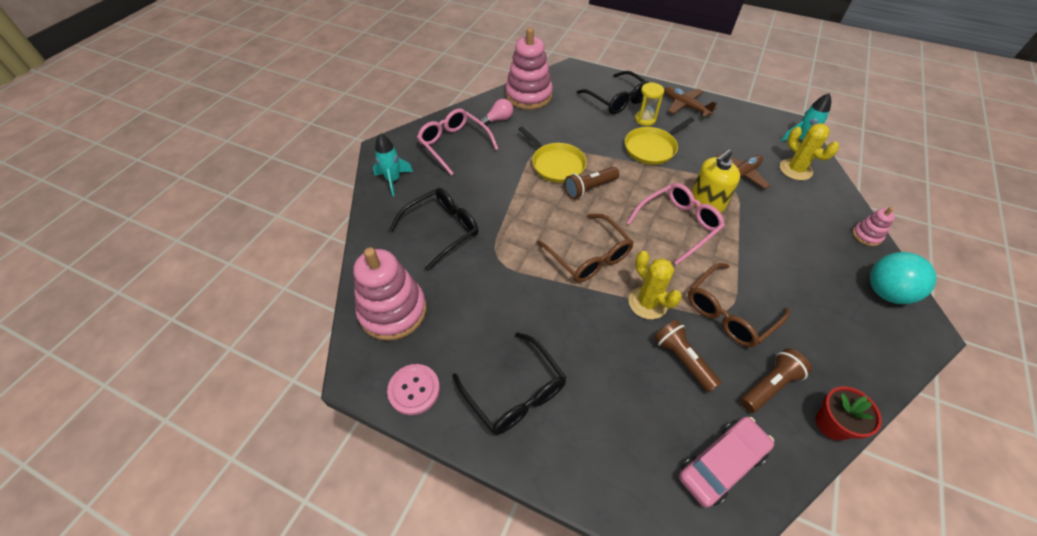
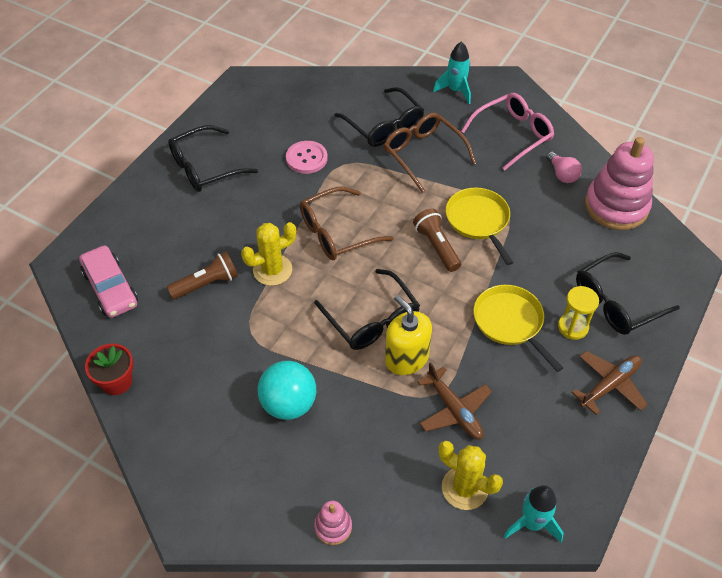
camera: 95 degrees right, 0 degrees up
pink stacking toy [353,248,427,341] -> none
pink button [387,364,440,415] -> pink button moved to [286,141,328,174]
yellow pan [518,126,587,183] -> yellow pan turned 105 degrees clockwise [446,187,513,265]
pink glasses [627,183,725,265] -> black glasses [314,269,420,350]
brown glasses [688,263,790,347] -> brown glasses moved to [384,112,476,193]
brown flashlight [740,348,812,413] -> none
yellow cactus [780,123,839,180] -> yellow cactus turned 60 degrees clockwise [438,440,503,510]
turquoise ball [870,252,937,304] -> turquoise ball moved to [258,361,316,420]

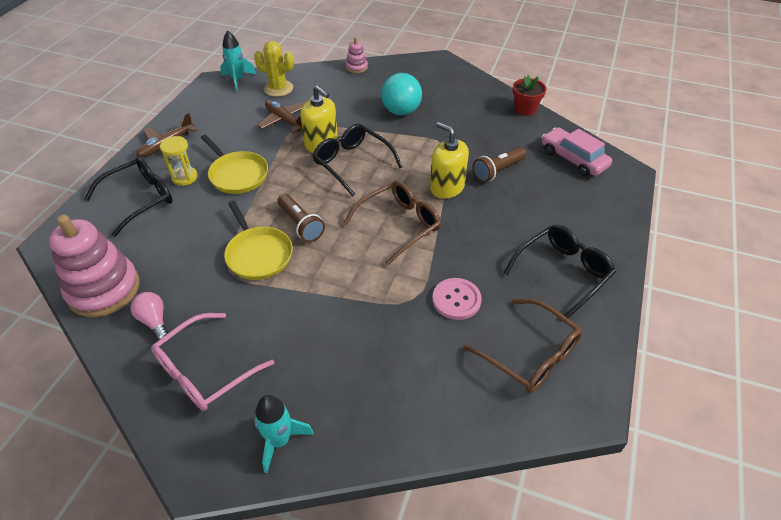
camera: 170 degrees right, 5 degrees down
yellow cactus [241,222,296,286] -> yellow soap dispenser [430,122,469,199]
black glasses [334,87,424,147] -> none
brown glasses [384,112,476,193] -> brown glasses moved to [463,298,582,393]

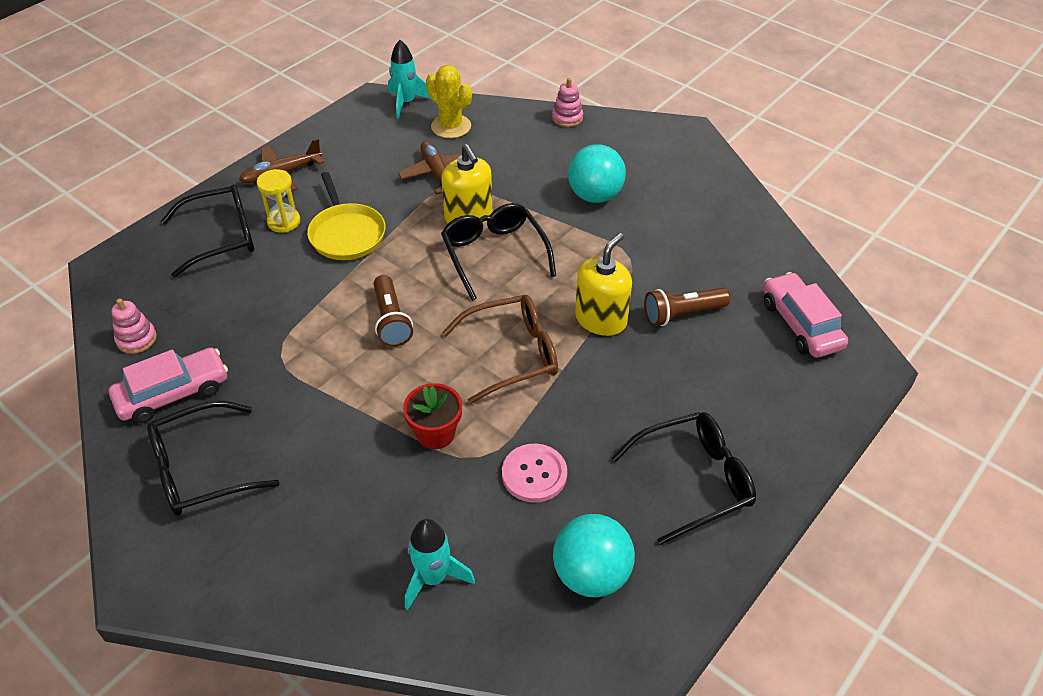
camera: 20 degrees right, 0 degrees up
pink stacking toy [49,214,140,317] -> pink stacking toy [111,298,157,354], size x0.46
pink light bulb [131,292,168,341] -> pink car [109,348,228,423]
pink glasses [151,313,274,411] -> black glasses [147,401,279,516]
yellow pan [224,201,293,280] -> none
turquoise rocket [254,395,314,473] -> turquoise rocket moved to [405,519,475,610]
yellow soap dispenser [430,122,469,199] -> yellow soap dispenser turned 60 degrees clockwise [575,233,632,336]
brown glasses [463,298,582,393] -> turquoise ball [553,514,635,598]
red flower pot [513,75,547,116] -> red flower pot moved to [403,383,462,449]

